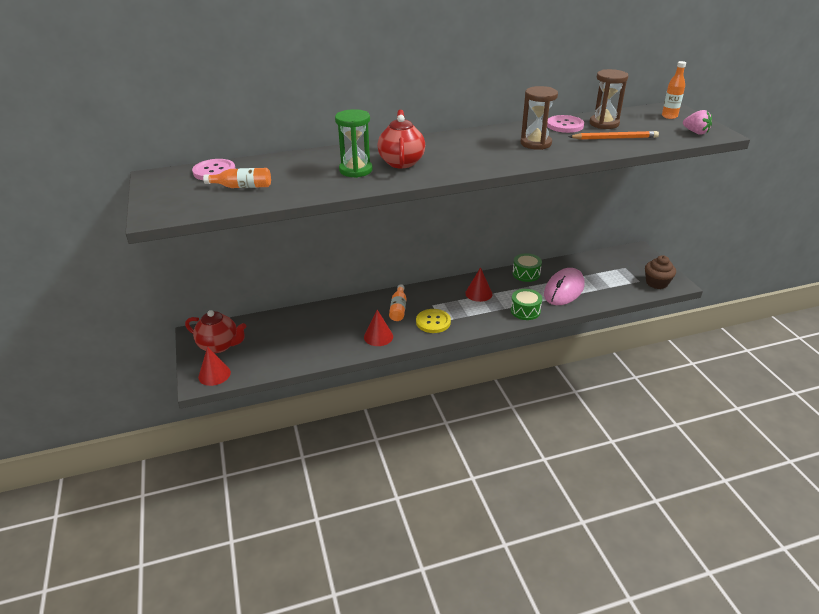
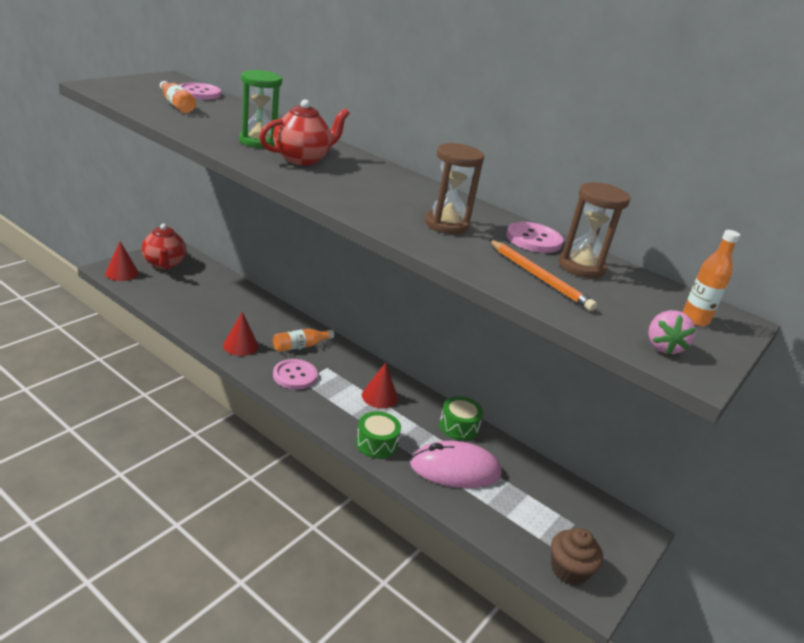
camera: 50 degrees right, 5 degrees down
yellow button [416,309,451,333] -> pink button [273,359,318,390]

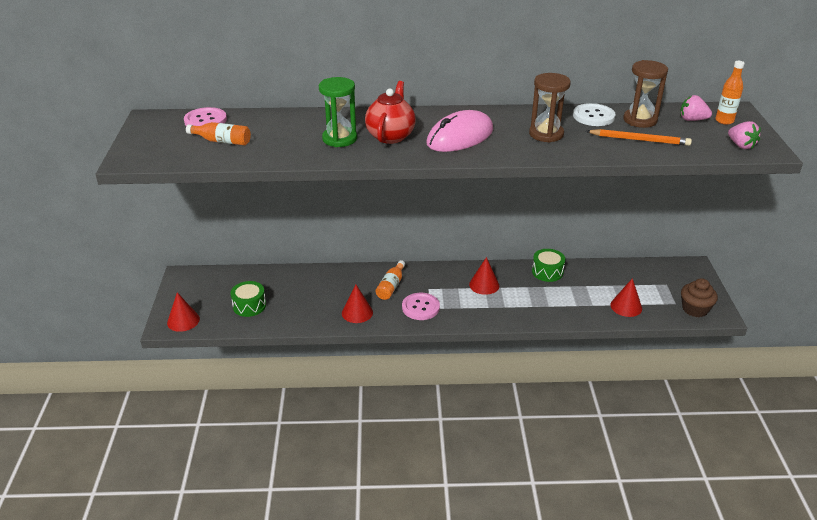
camera: 35 degrees left, 5 degrees up
red teapot [142,223,186,269] -> none
green drum [356,411,401,458] -> green drum moved to [230,281,266,317]
pink mouse [410,441,502,488] -> pink mouse moved to [426,110,493,152]
pink button [506,222,563,253] -> white button [573,103,616,126]
none -> red cone [610,278,642,317]
none -> pink strawberry [680,95,712,121]

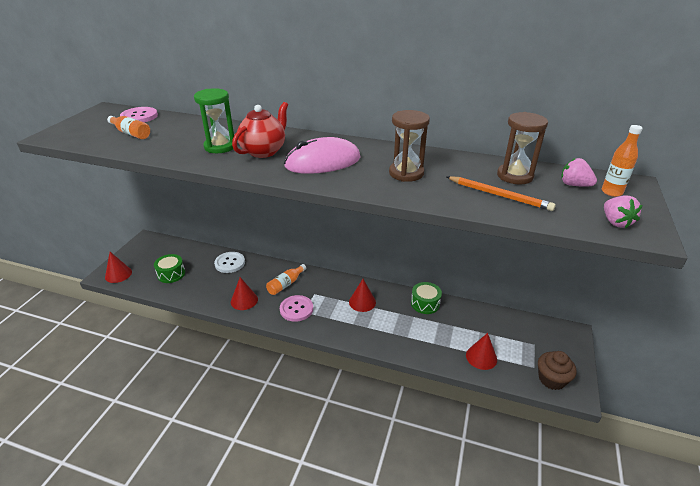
camera: 20 degrees right, 0 degrees up
white button [573,103,616,126] -> white button moved to [214,252,245,273]

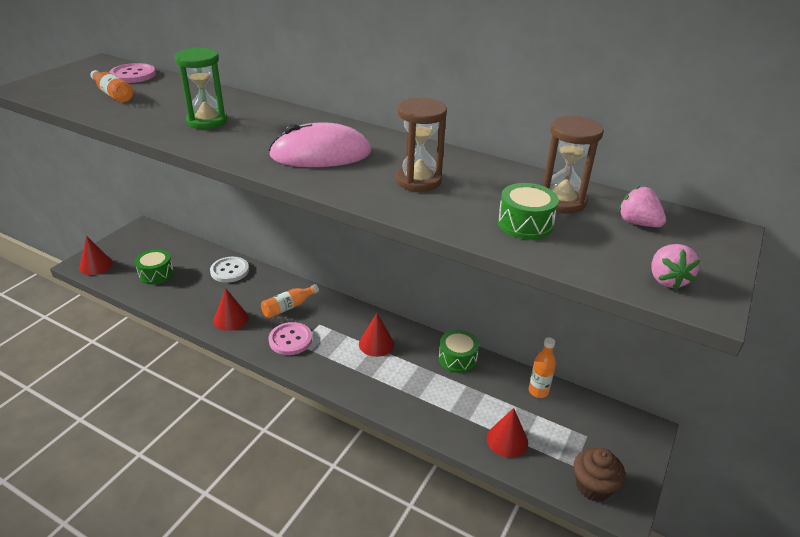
camera: 10 degrees right, 0 degrees up
red teapot [232,102,288,158] -> none
orange pencil [447,176,556,211] -> green drum [498,183,559,240]
orange bottle [602,125,643,197] -> orange bottle moved to [529,337,556,398]

